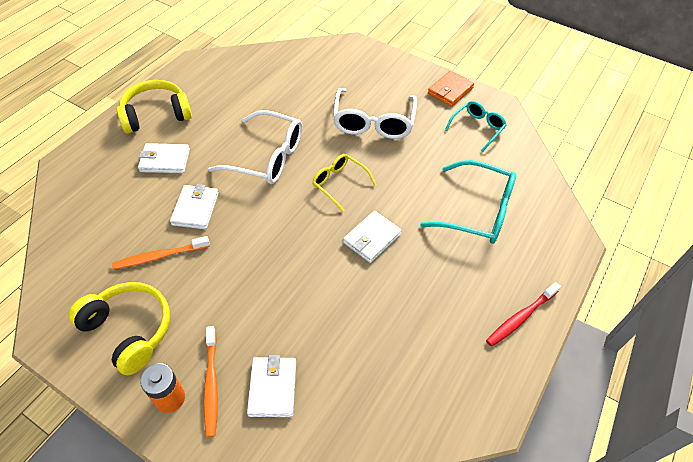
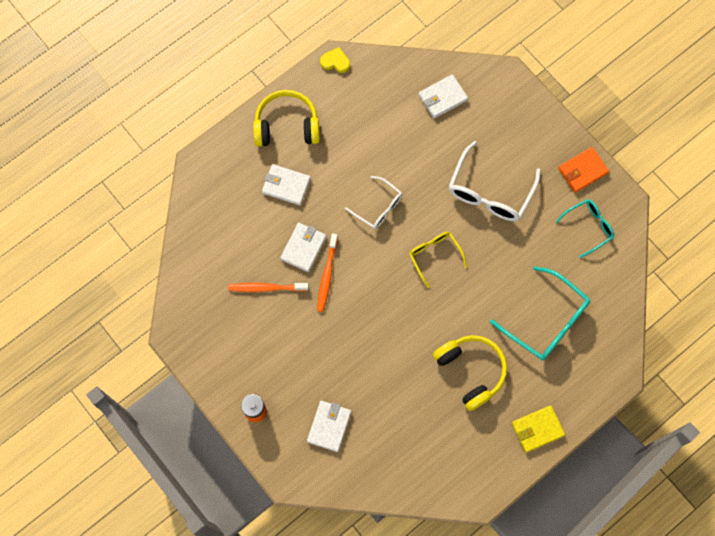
camera: 20 degrees right, 20 degrees up
yellow headphones [68,282,170,375] -> yellow headphones moved to [433,335,507,411]
orange toothbrush [204,326,218,437] -> orange toothbrush moved to [317,234,338,312]
white glasses [208,110,302,184] -> white glasses [345,176,402,229], size x0.60
white wallet [343,211,402,263] -> white wallet moved to [419,74,468,118]
red toothbrush [486,282,561,347] -> yellow wallet [512,405,565,453]
none -> yellow heart [320,47,350,73]

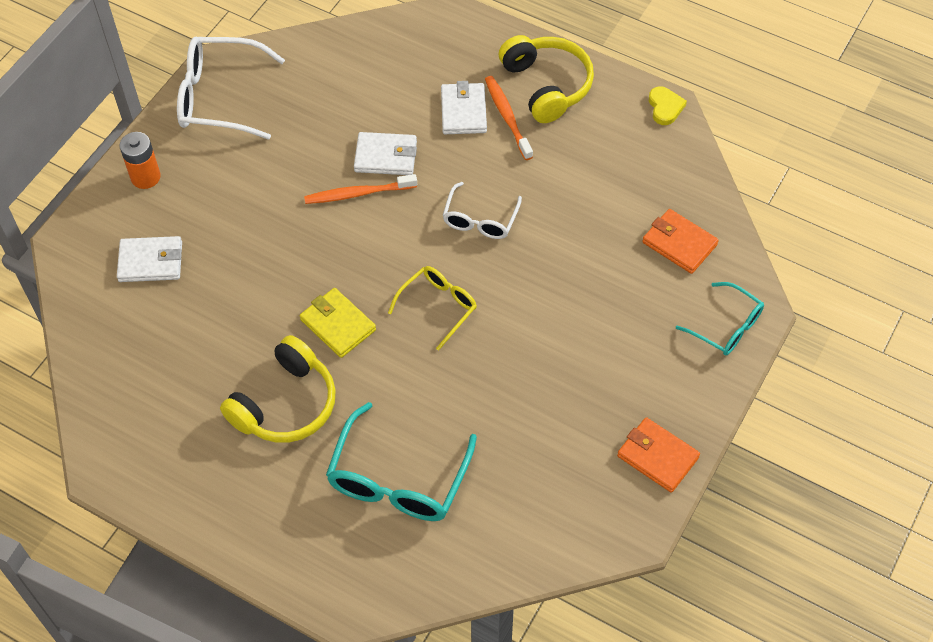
camera: 70 degrees right, 15 degrees down
orange toothbrush [228,283,308,292] -> orange toothbrush moved to [485,76,533,160]
white wallet [419,74,468,118] -> orange wallet [642,209,719,274]
white glasses [449,141,540,221] -> white glasses moved to [177,36,285,140]
yellow wallet [512,405,565,453] -> yellow wallet moved to [300,288,376,358]
turquoise glasses [556,199,614,258] -> turquoise glasses moved to [676,282,764,355]

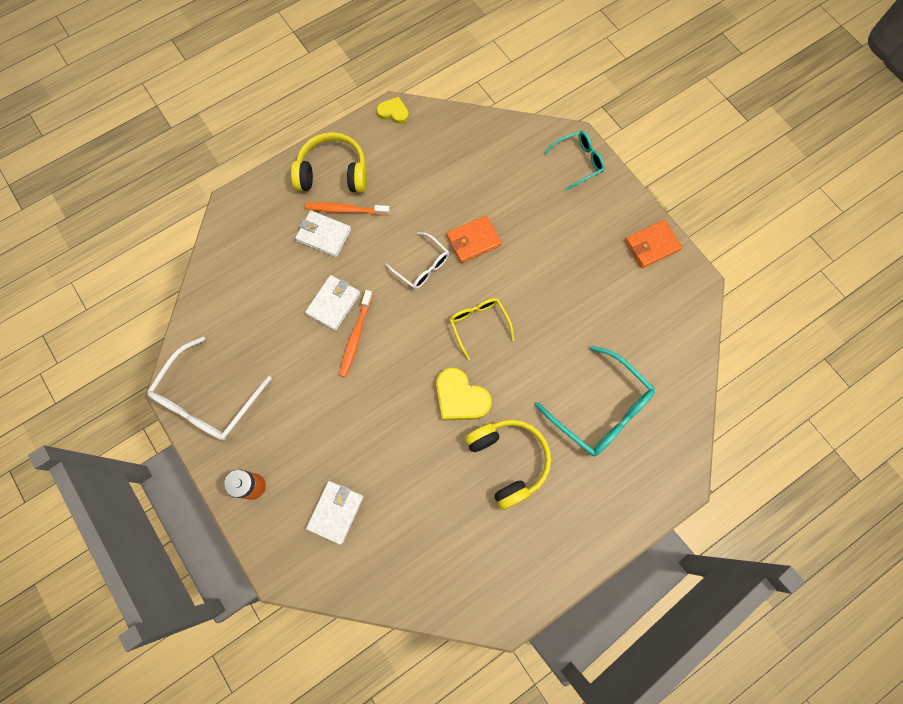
camera: 65 degrees left, 15 degrees up
yellow wallet [300,288,376,358] -> yellow heart [436,368,492,421]
orange wallet [642,209,719,274] -> orange wallet moved to [447,215,502,263]

